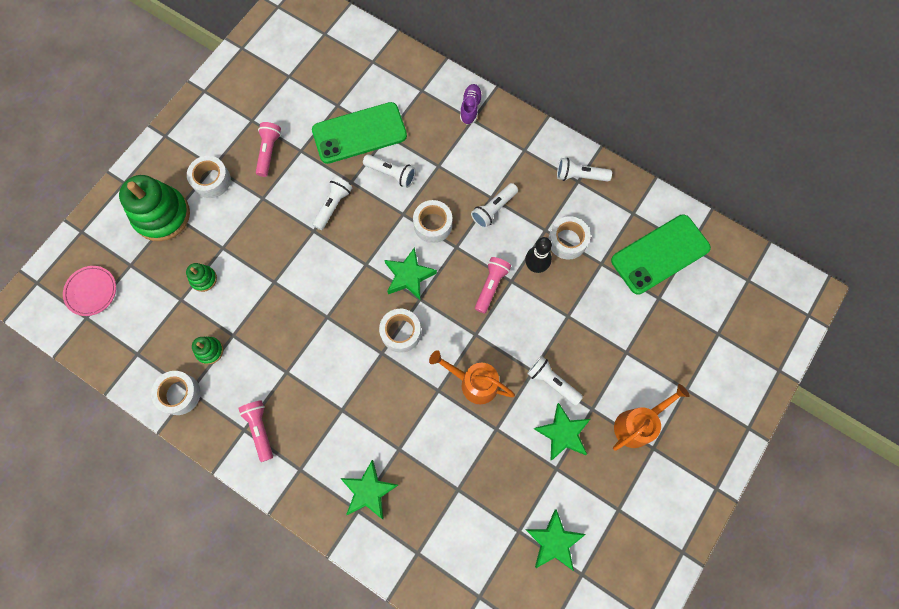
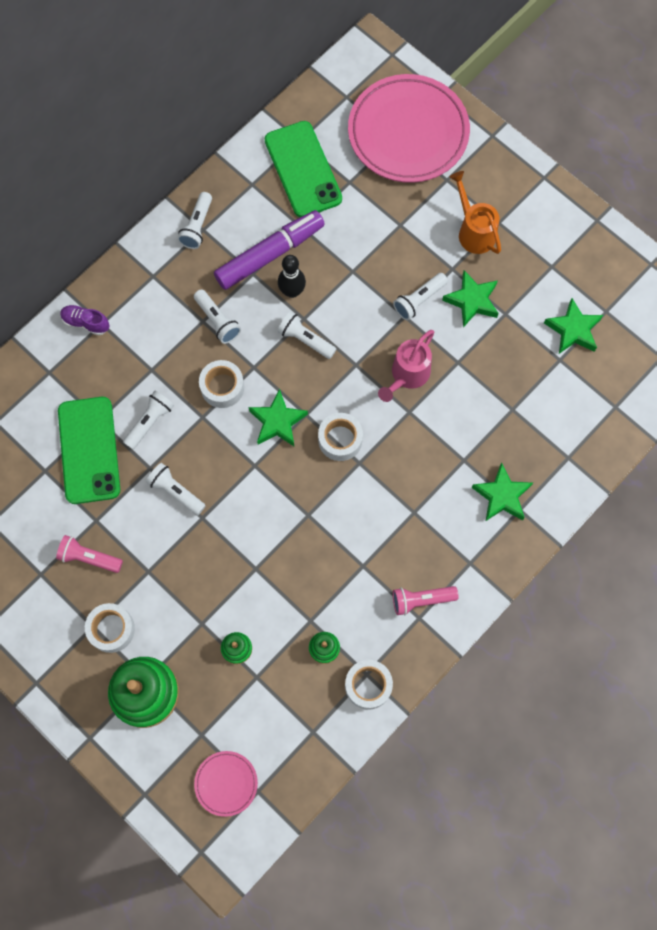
camera: 80 degrees left, 0 degrees up
orange watering can [429,350,515,404] -> pink watering can [378,330,434,402]
pink flashlight [475,257,511,313] -> white flashlight [277,311,336,359]
white tape [548,216,590,260] -> purple marker [214,210,325,290]
none -> pink plate [348,74,470,183]

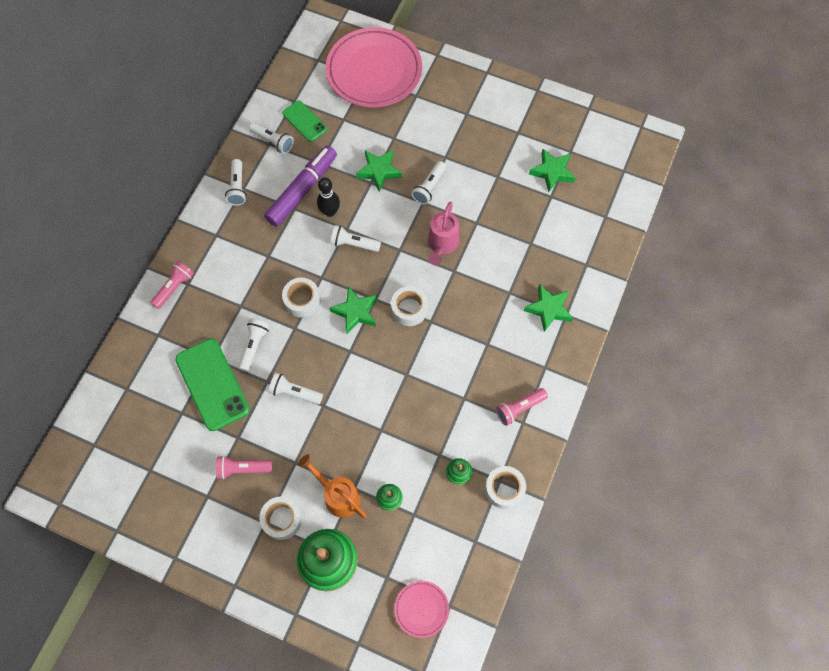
camera: 20 degrees left, 5 degrees down
purple shoe [60,305,110,335] -> pink flashlight [150,261,194,309]
white flashlight [194,289,241,344] -> white flashlight moved to [249,122,294,154]
green phone [265,121,342,217] -> green phone [282,100,327,142], size x0.59
green star [442,270,499,327] -> green star moved to [356,150,402,192]
orange watering can [450,171,501,254] -> orange watering can moved to [298,455,367,518]

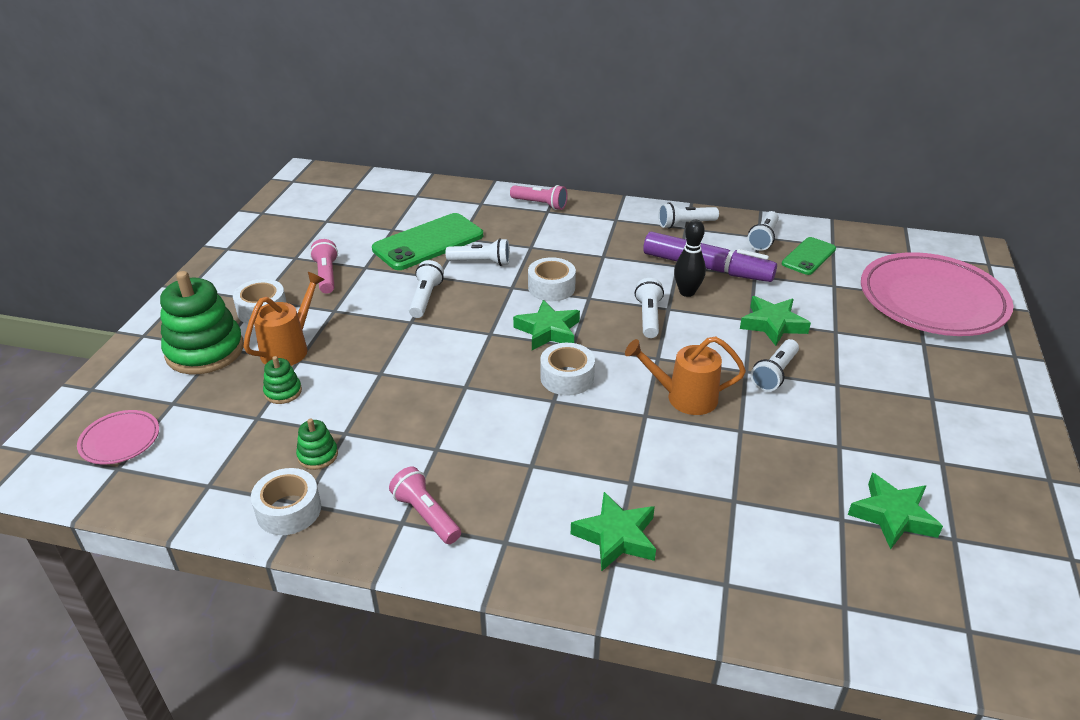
camera: 80 degrees right, 30 degrees down
white flashlight [411,161,446,205] -> white flashlight turned 75 degrees counterclockwise [751,339,799,392]
pink watering can [428,202,459,265] -> orange watering can [625,336,746,415]

